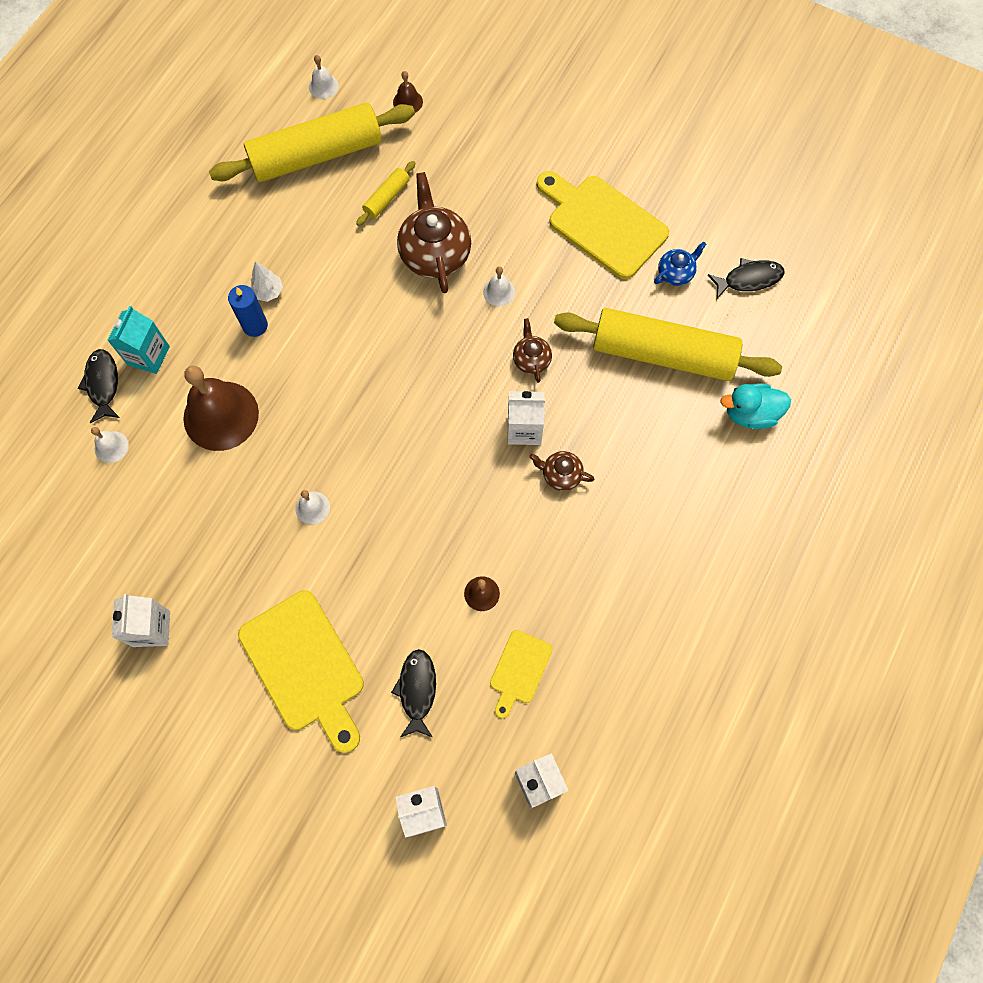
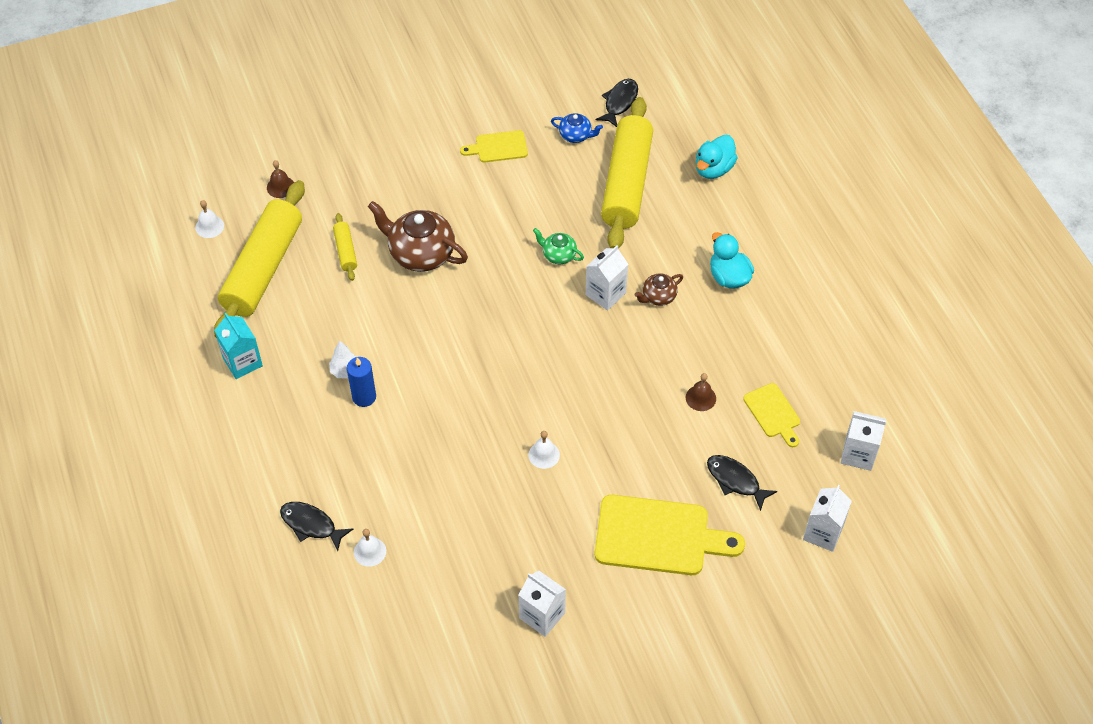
camera: 50 degrees left, 15 degrees down
turquoise carton [107,306,170,374] -> turquoise carton moved to [214,313,263,379]
brown bell [183,366,259,451] -> none
white bell [483,266,515,306] -> none
brown teapot [513,318,552,383] -> green teapot [533,228,584,264]
yellow cutting board [537,171,669,279] -> yellow cutting board [460,130,528,163], size x0.53
yellow rolling pin [554,308,782,381] -> yellow rolling pin turned 45 degrees counterclockwise [601,97,653,248]
blue teapot [654,242,707,286] -> blue teapot turned 105 degrees clockwise [551,113,603,143]
none -> turquoise duck [710,232,754,289]

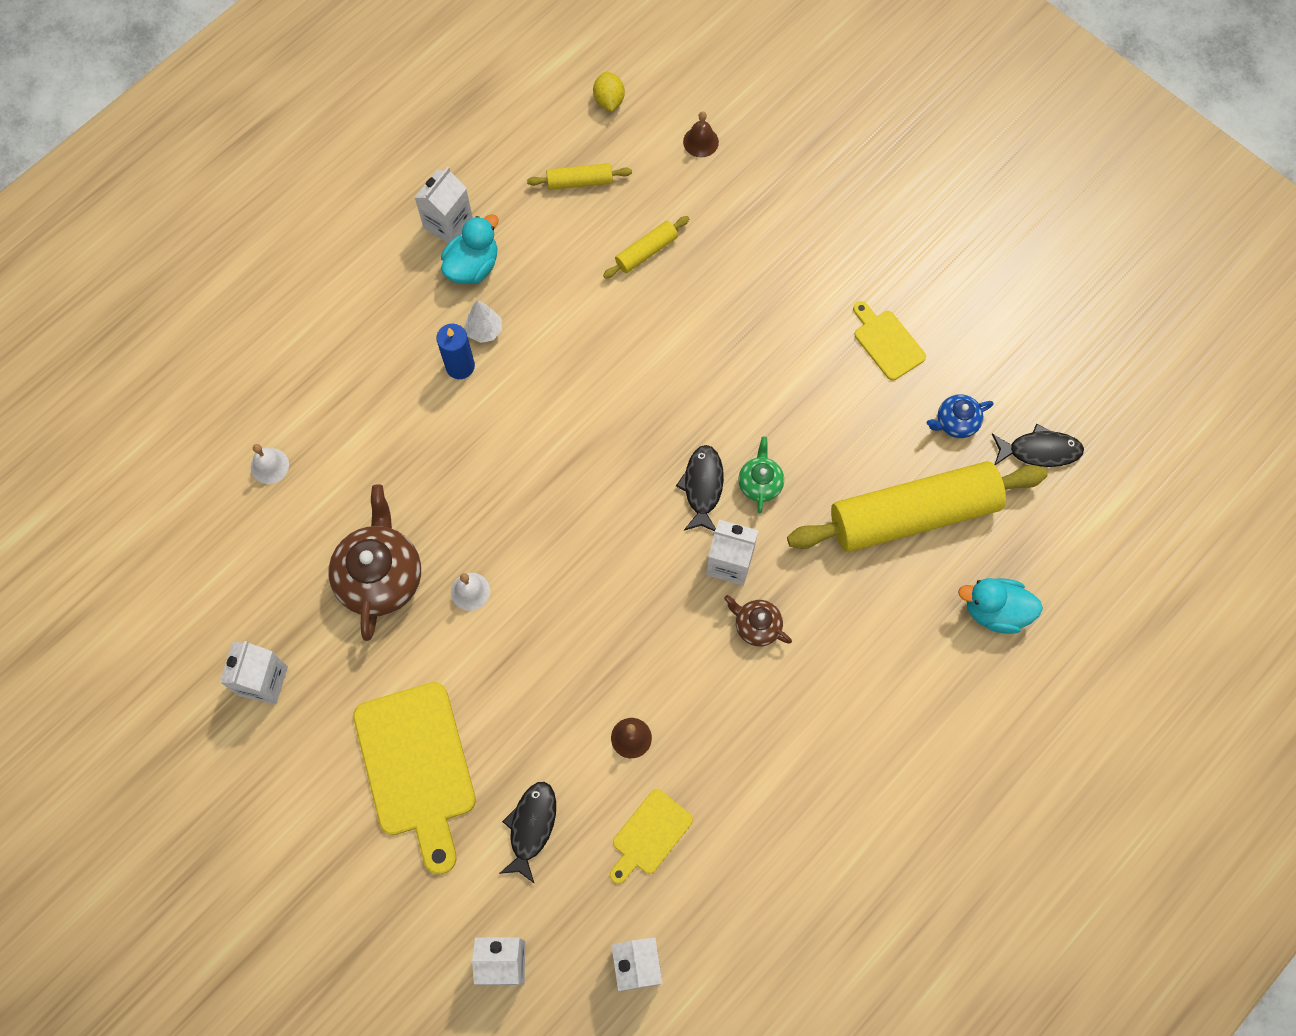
camera: 65 degrees right, 15 degrees up
white bell [195,200,224,238] -> yellow lemon [593,72,625,111]
yellow rolling pin [214,180,305,338] -> yellow rolling pin [527,163,632,190], size x0.42
turquoise carton [214,313,263,379] -> white carton [414,167,473,243]
black fish [280,502,353,551] -> black fish moved to [676,445,724,531]
brown teapot [368,201,468,272] -> brown teapot moved to [329,484,421,641]
blue teapot [551,113,603,143] -> blue teapot turned 75 degrees clockwise [927,394,994,438]
turquoise duck [710,232,754,289] -> turquoise duck moved to [441,214,498,284]

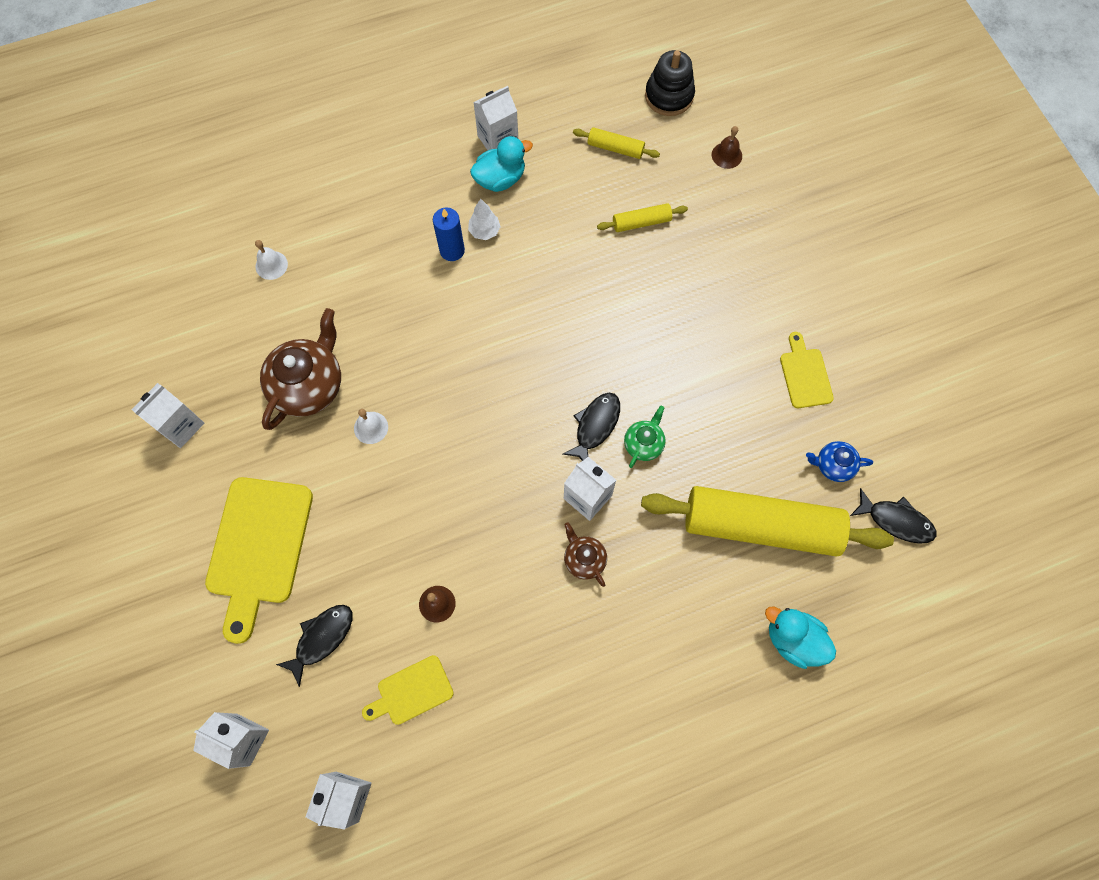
camera: 25 degrees right, 0 degrees up
yellow lemon [593,72,625,111] -> black stacking toy [645,50,695,116]

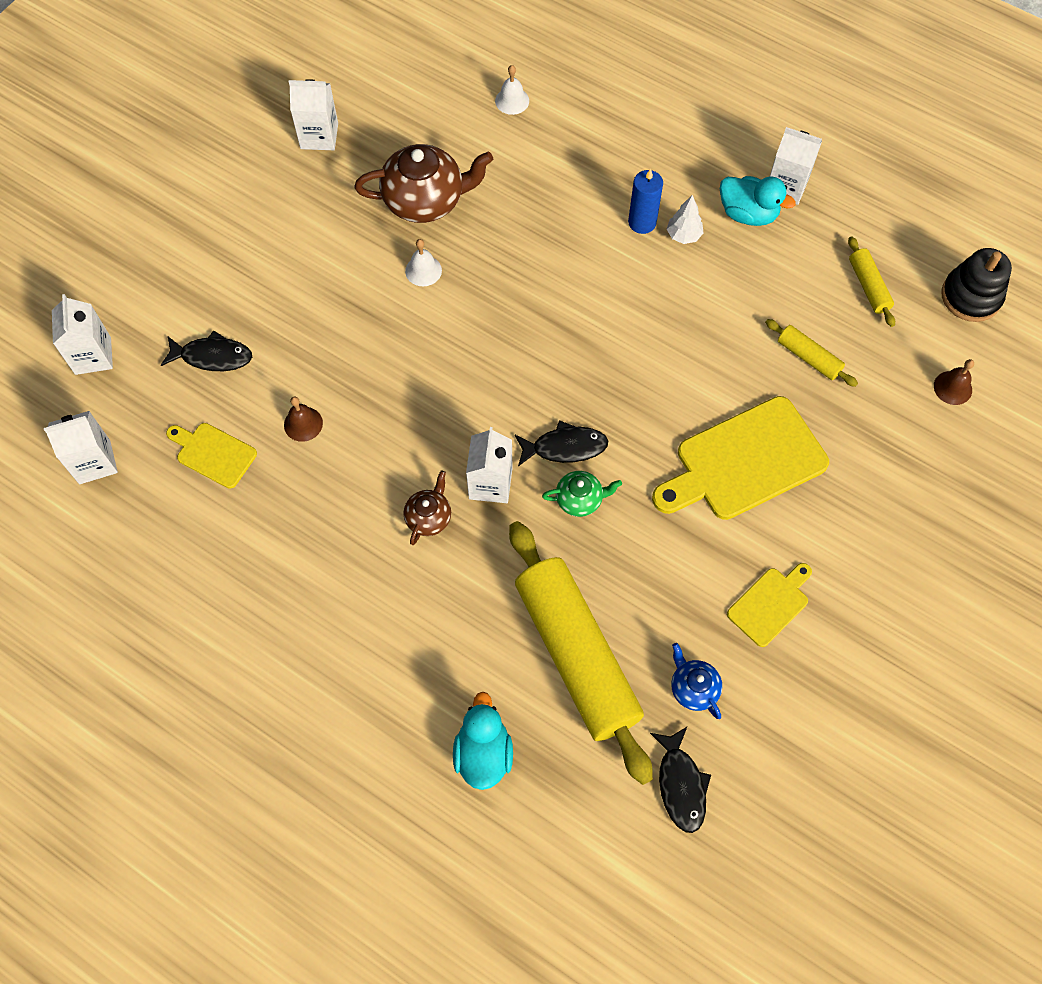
camera: 55 degrees right, 5 degrees down
yellow cutting board [205,477,313,644] -> yellow cutting board moved to [652,396,829,520]

